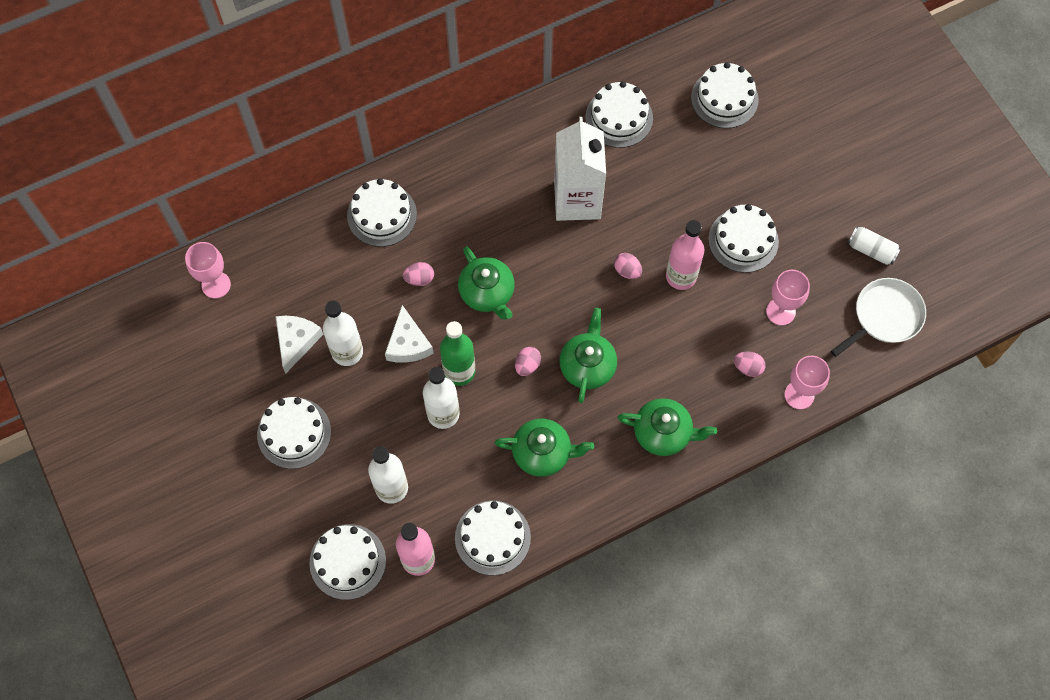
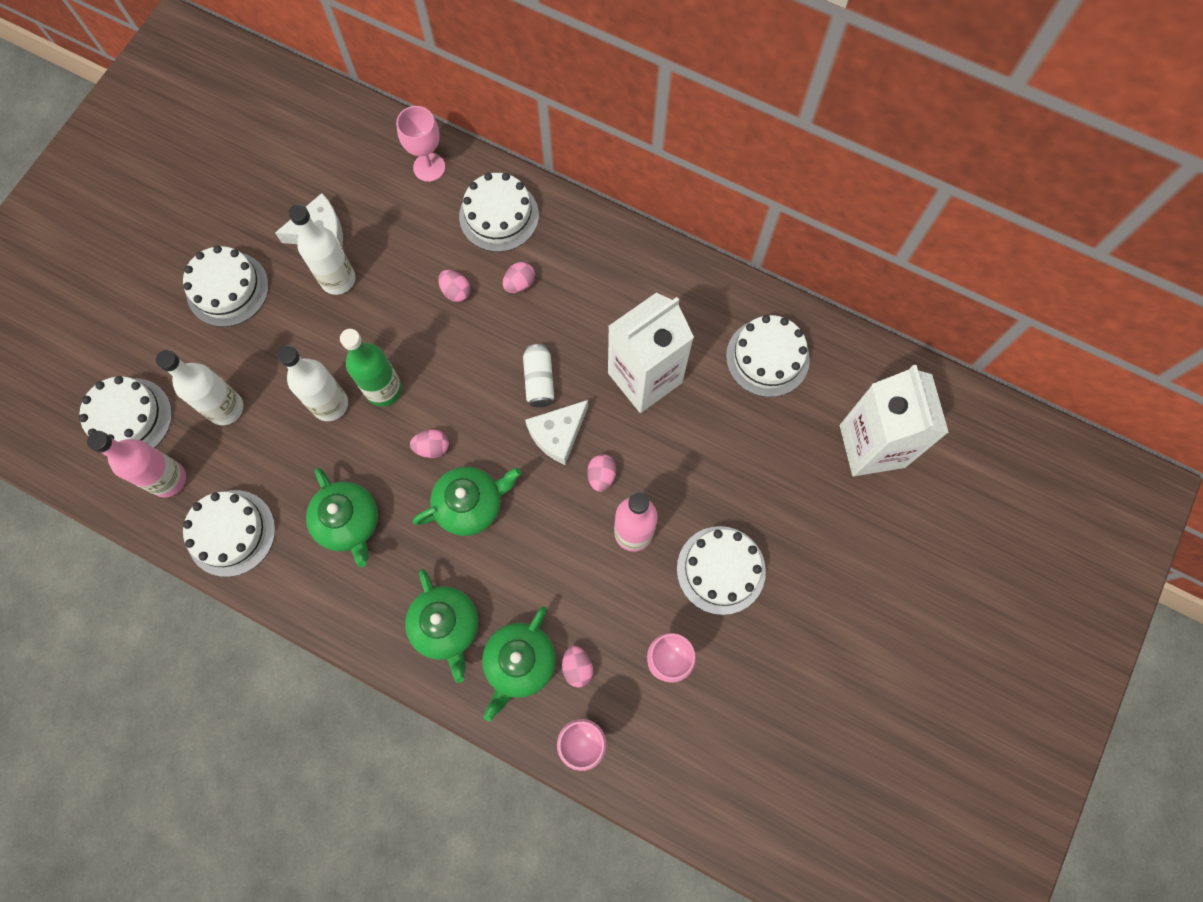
camera: 55 degrees right, 5 degrees up
pink goblet [185,242,231,298] -> pink goblet moved to [396,106,445,182]
white cheese [385,305,434,363] -> white cheese moved to [525,400,588,465]
green teapot [458,246,515,319] -> green teapot moved to [482,606,556,721]
white cake [691,62,759,128] -> white carton [840,365,949,476]
white pan [831,278,926,357] -> none
white can [848,226,901,265] -> white can moved to [523,344,554,407]
none -> pink egg [503,262,535,293]

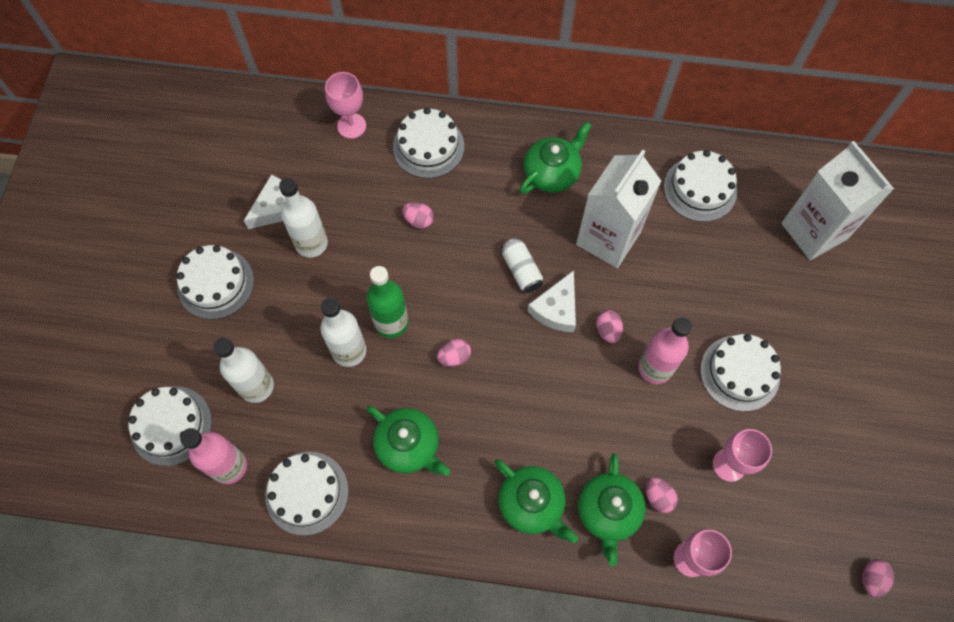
camera: 20 degrees left, 5 degrees down
green teapot [413,466,521,536] -> green teapot moved to [520,122,592,194]
pink egg [503,262,535,293] -> pink egg moved to [862,559,894,598]

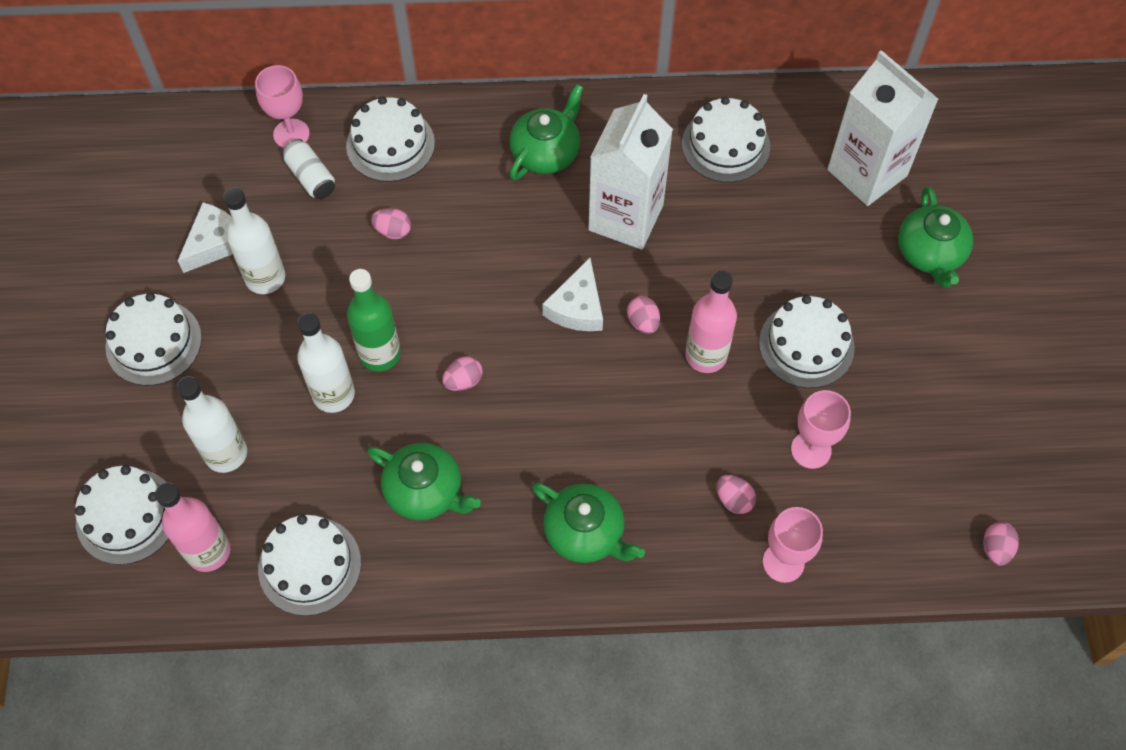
camera: 10 degrees left, 5 degrees down
white can [501,238,543,293] -> white can moved to [282,139,335,199]
green teapot [578,453,646,566] -> green teapot moved to [898,186,973,288]

